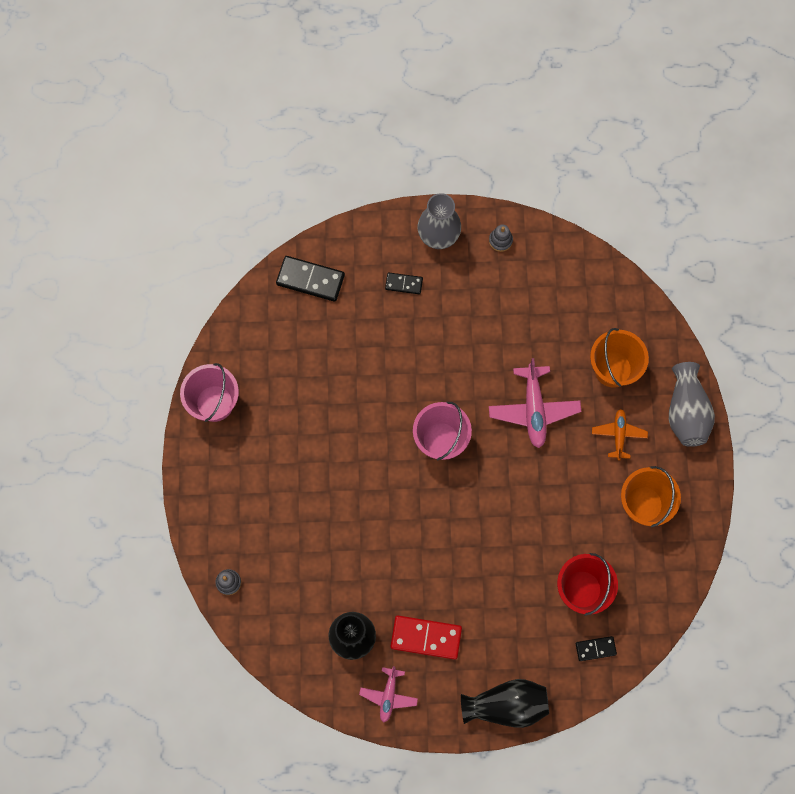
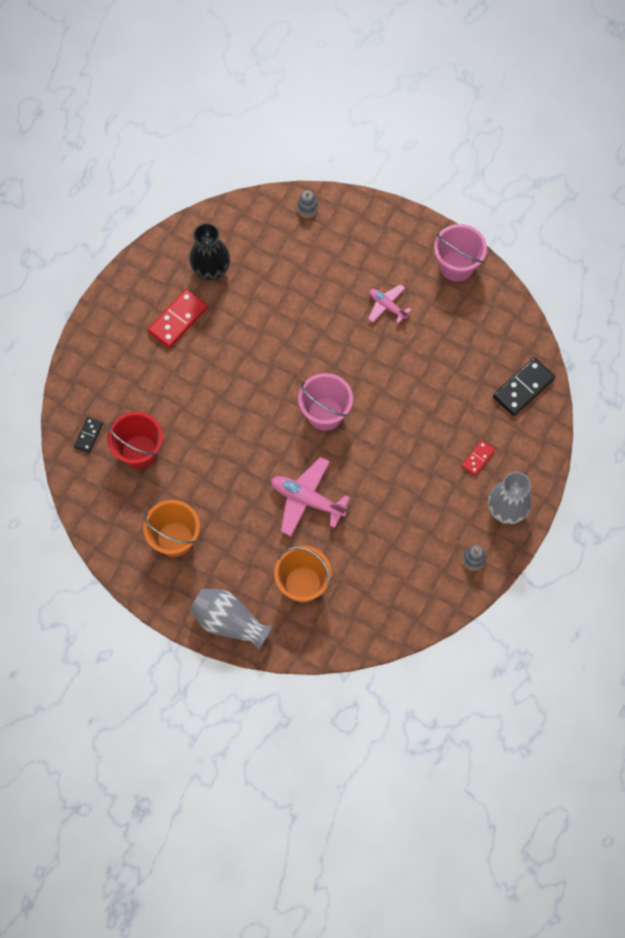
camera: 120 degrees right, 5 degrees down
pink plane [359,666,418,722] -> pink plane moved to [368,284,411,324]
black domino [385,273,423,294] -> red domino [462,440,495,476]
black vase [461,679,549,728] -> none
orange plane [592,409,648,460] -> none

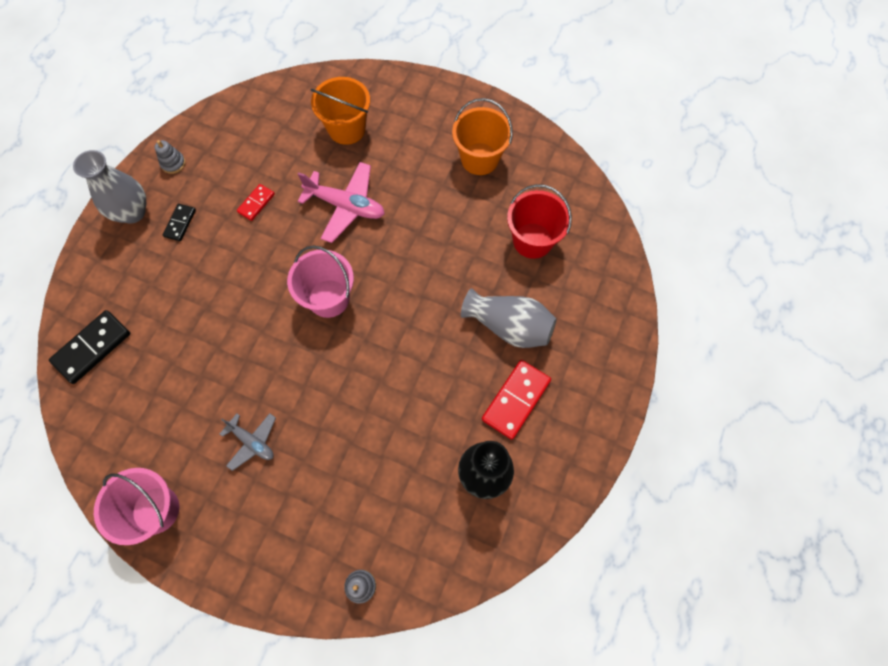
camera: 175 degrees right, 0 degrees up
black domino [74,417,103,453] -> black domino moved to [163,204,196,241]
grey vase [190,588,272,650] -> grey vase moved to [461,288,556,348]
pink plane [368,284,411,324] -> grey plane [220,413,276,471]
red domino [462,440,495,476] -> red domino moved to [237,184,275,221]

